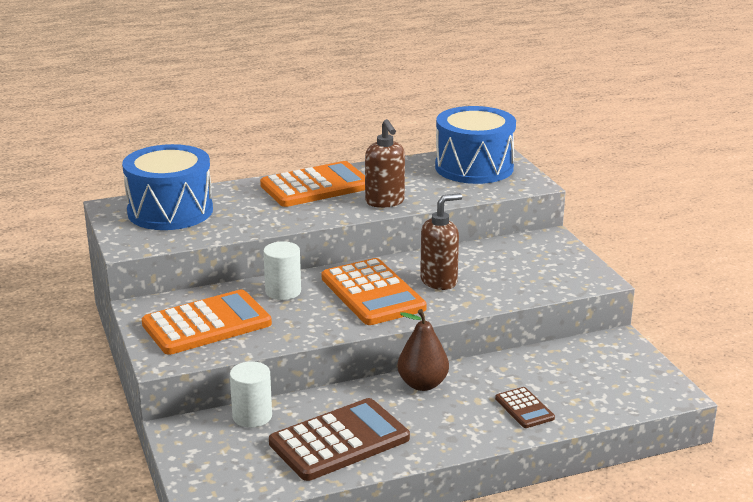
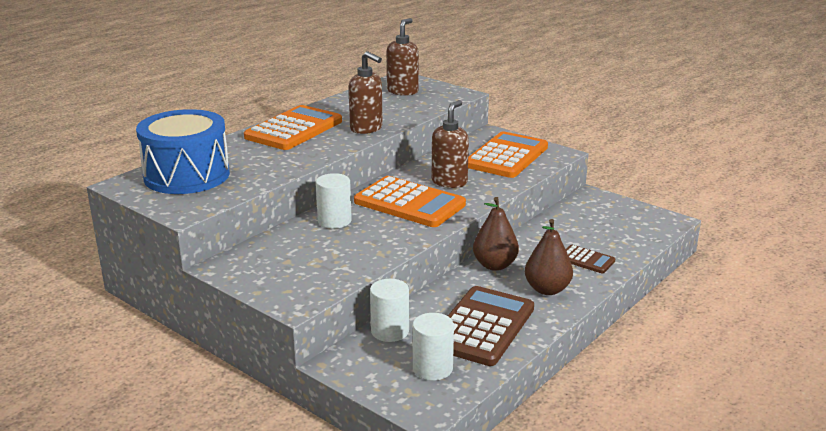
camera: 30 degrees left, 0 degrees up
orange calculator [142,290,272,355] -> orange calculator moved to [468,131,548,178]
blue drum [435,106,516,184] -> brown soap dispenser [387,18,419,96]
none -> white cylinder [413,313,454,380]
none -> brown pear [525,219,573,295]

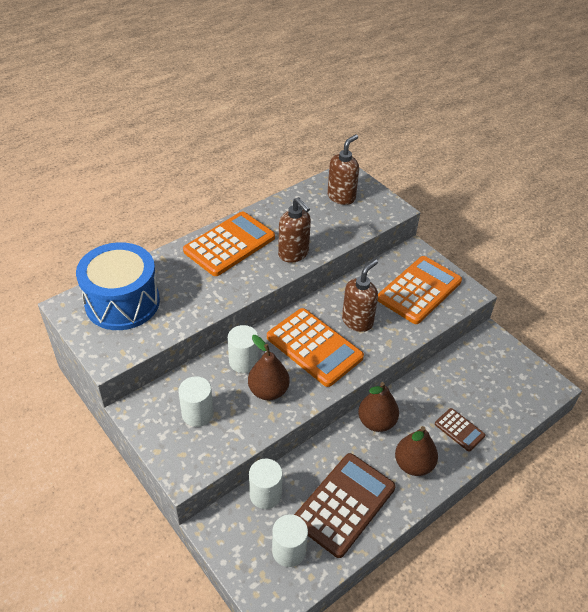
camera: 10 degrees right, 20 degrees up
none -> white cylinder [178,376,214,427]
none -> brown pear [248,335,290,401]

